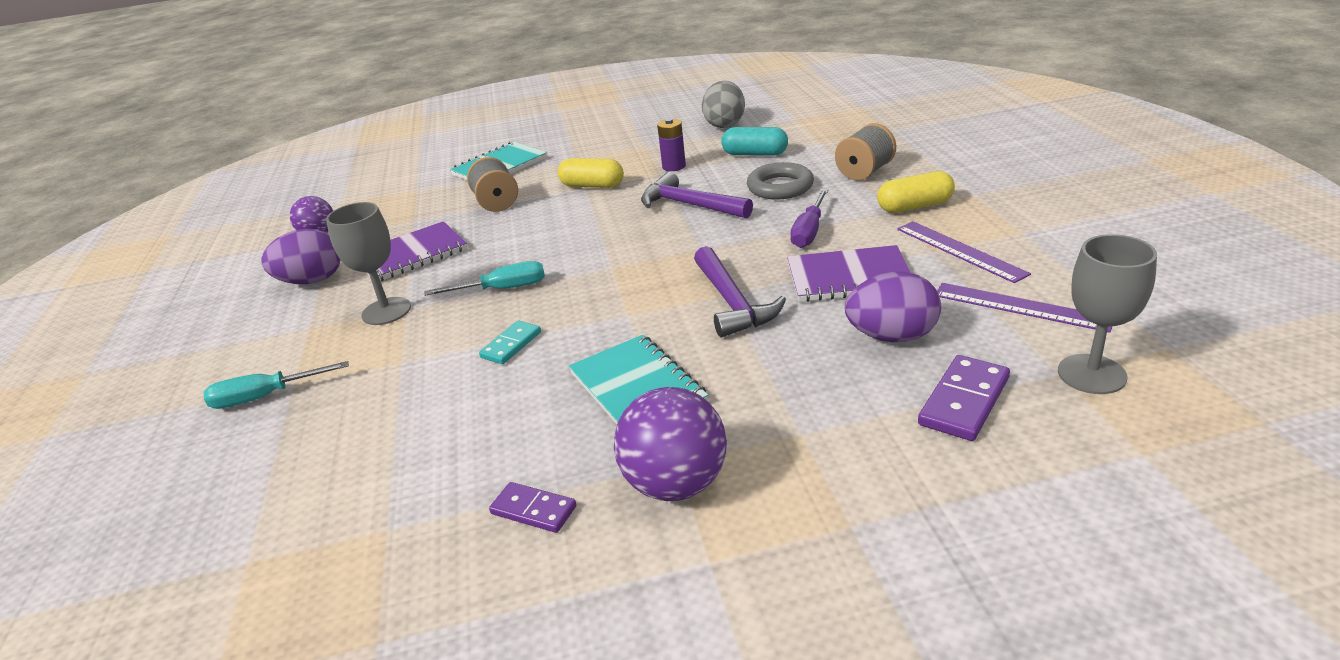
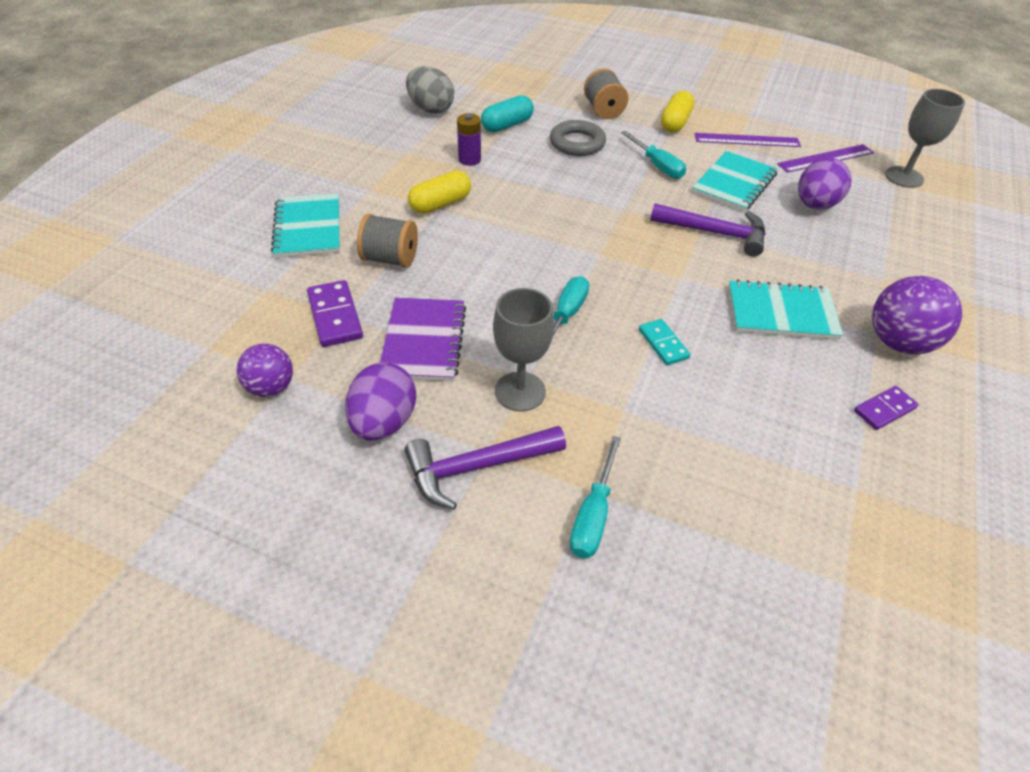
camera: 60 degrees left, 15 degrees up
purple hammer [641,172,753,218] -> purple hammer moved to [405,426,566,510]
purple notebook [787,245,911,302] -> turquoise notebook [692,151,778,212]
purple screwdriver [790,189,828,248] -> turquoise screwdriver [621,131,686,179]
purple domino [918,355,1010,441] -> purple domino moved to [307,280,363,347]

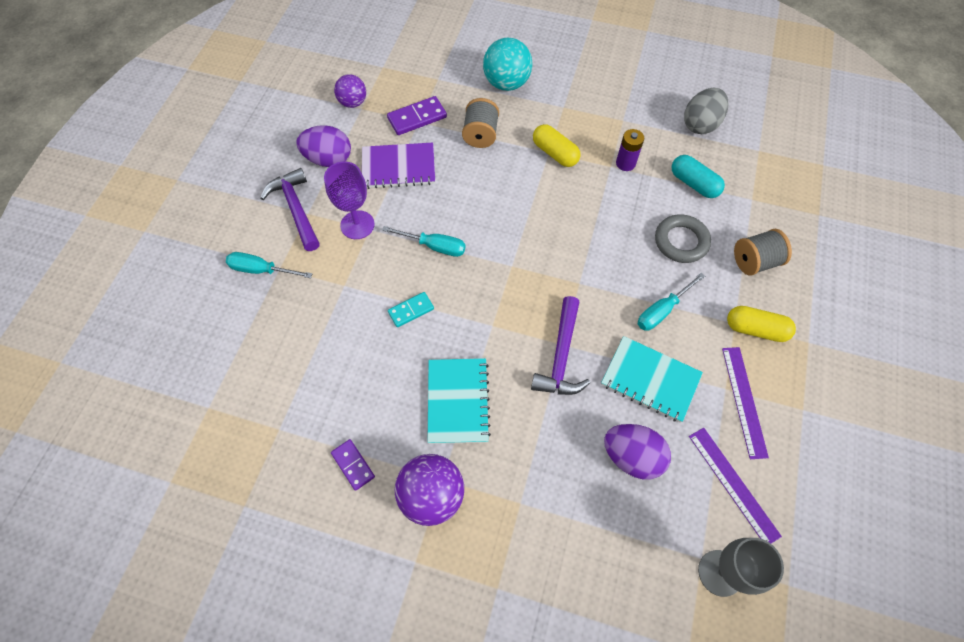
camera: 85 degrees right, 15 degrees up
turquoise notebook [271,193,340,258] -> turquoise ball [483,37,533,91]
grey goblet [493,288,554,412] -> purple goblet [324,161,375,239]

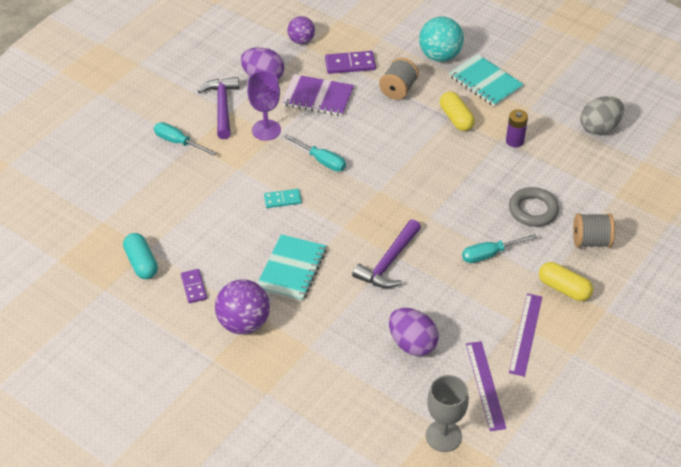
camera: 20 degrees right, 15 degrees down
turquoise notebook [601,336,703,423] -> turquoise notebook moved to [449,54,524,107]
turquoise capsule [672,155,725,198] -> turquoise capsule moved to [123,233,158,279]

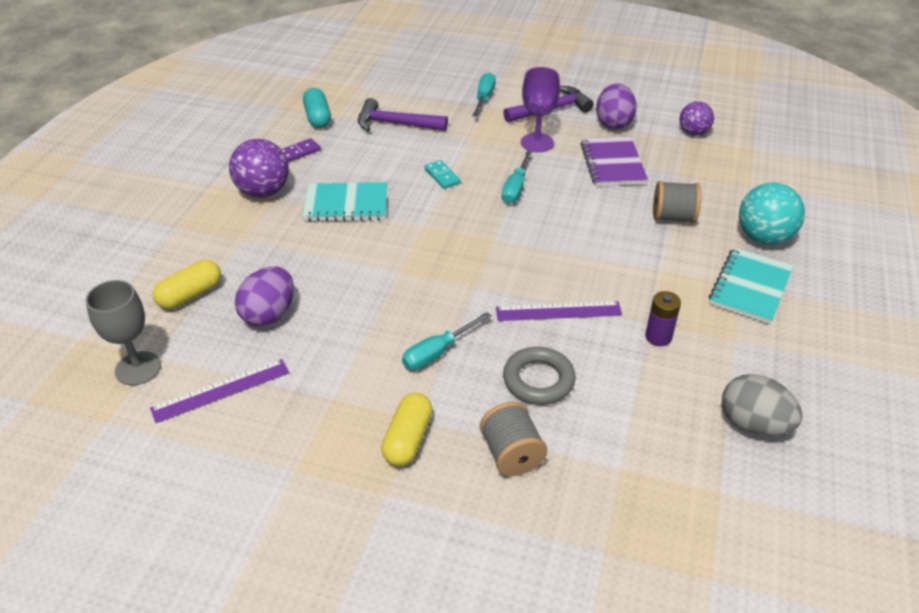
camera: 70 degrees right, 5 degrees down
turquoise capsule [123,233,158,279] -> turquoise capsule turned 60 degrees counterclockwise [303,88,331,128]
purple domino [325,51,376,74] -> none
purple hammer [352,219,421,288] -> purple hammer moved to [358,98,448,131]
yellow capsule [440,92,475,131] -> yellow capsule moved to [153,260,221,309]
turquoise screwdriver [462,234,537,263] -> turquoise screwdriver turned 90 degrees counterclockwise [402,312,491,370]
purple ruler [509,293,542,377] -> purple ruler moved to [496,301,622,321]

